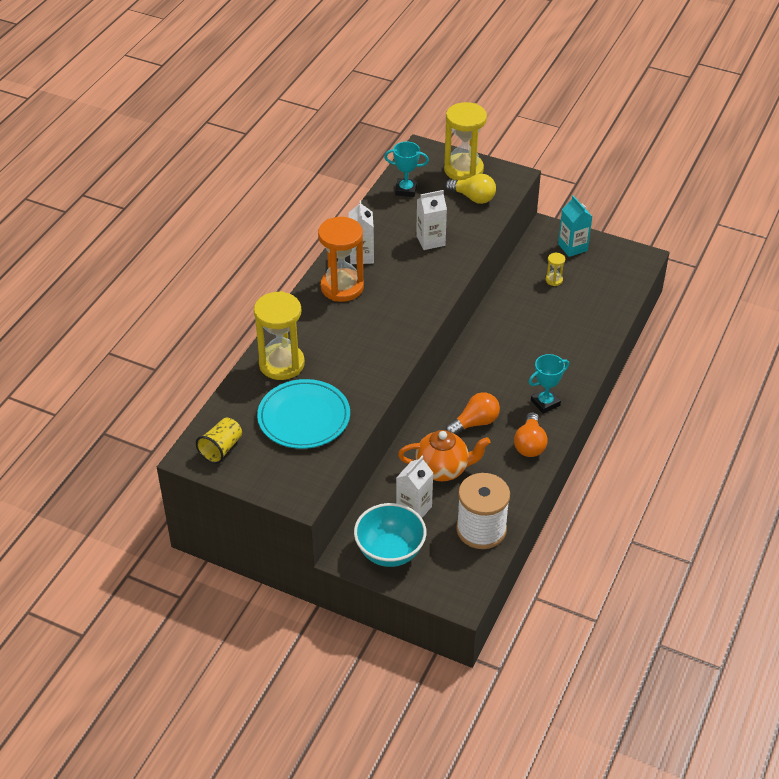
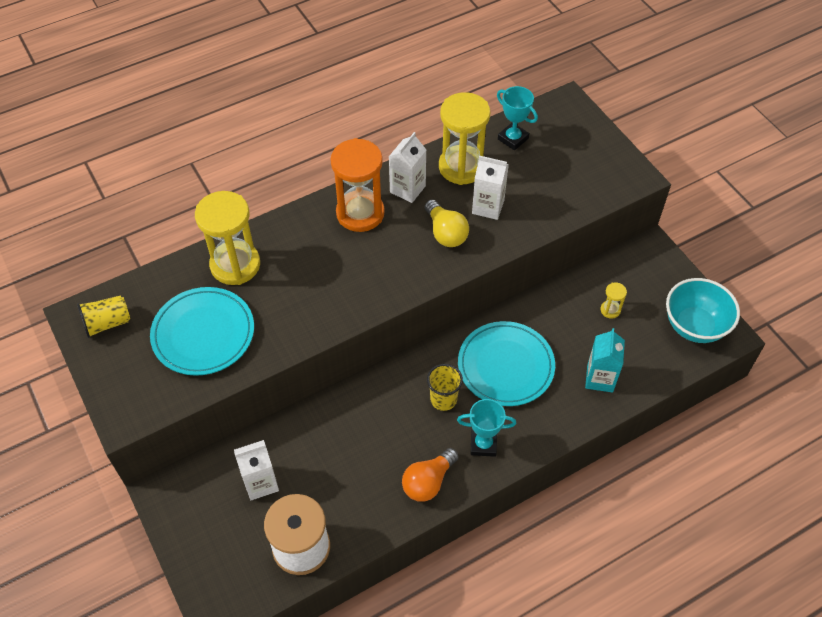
camera: 35 degrees right, 10 degrees up
turquoise bowl [354,503,426,567] -> turquoise bowl moved to [666,278,740,343]
orange teapot [398,430,490,481] -> none
yellow hourglass [444,102,487,180] -> yellow hourglass moved to [439,92,491,185]
yellow light bulb [445,174,496,204] -> yellow light bulb moved to [425,200,469,247]
orange light bulb [446,392,500,434] -> none
turquoise carton [558,195,592,257] -> turquoise carton moved to [585,328,625,393]
none -> yellow cup [427,364,463,411]
none -> turquoise plate [458,321,555,406]

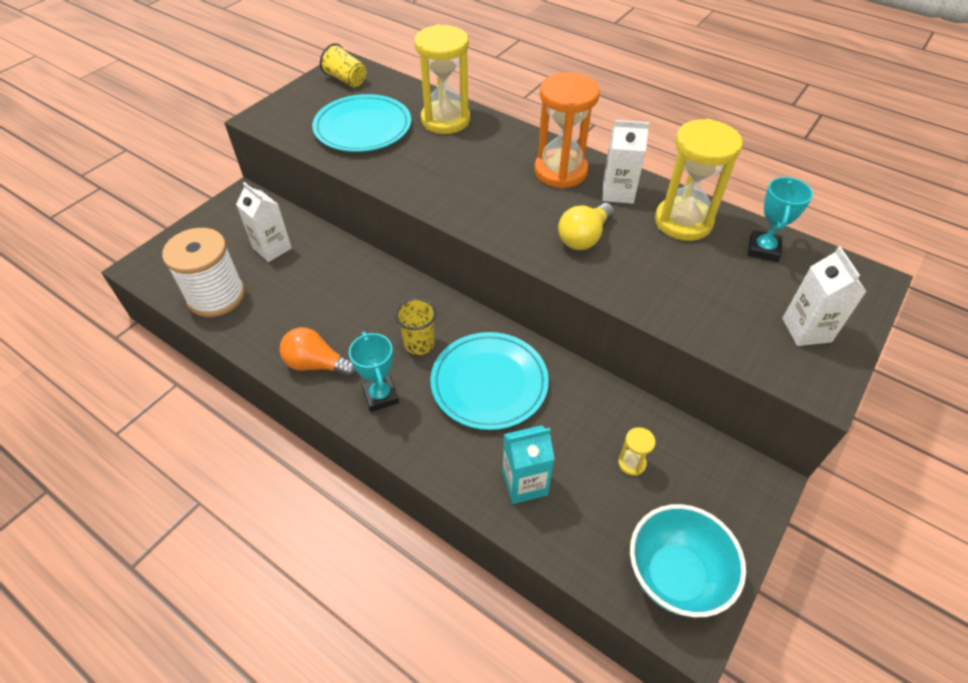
camera: 65 degrees right, 5 degrees down
white carton [472,156,509,220] -> white carton moved to [782,246,866,346]

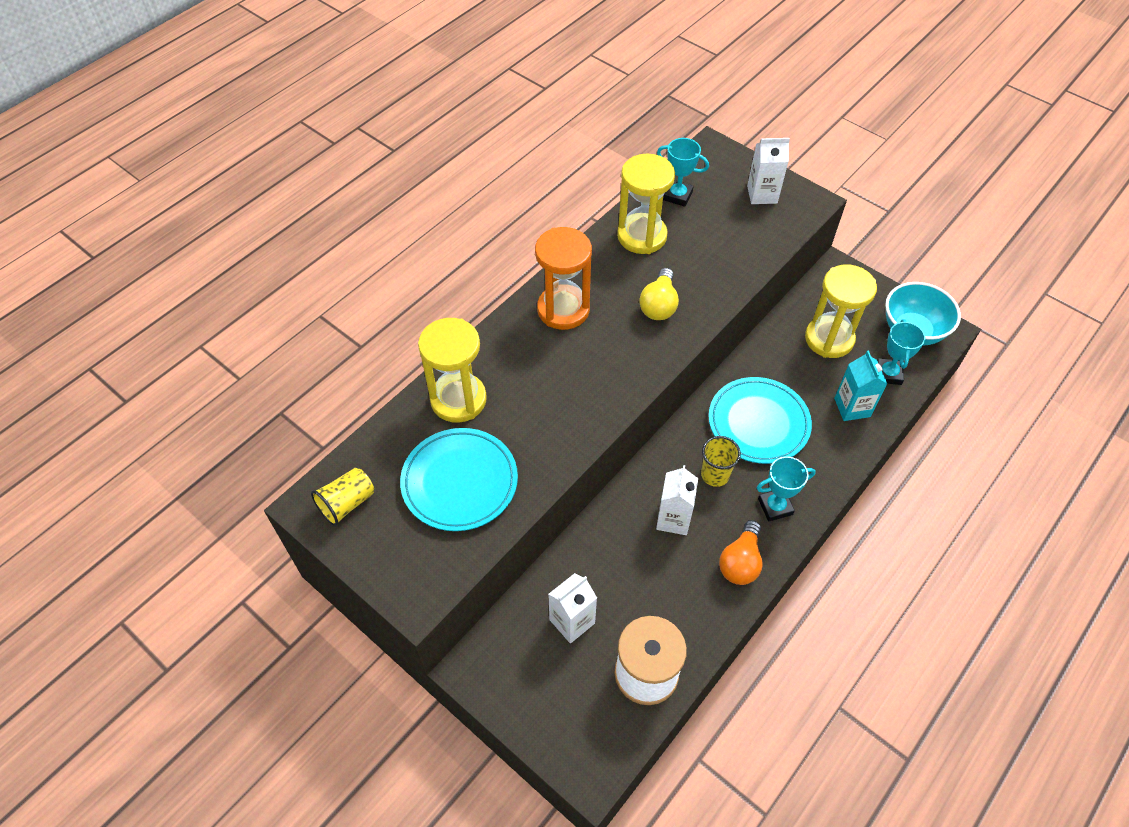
camera: 85 degrees left, 5 degrees up
yellow light bulb [558,203,614,250] -> yellow light bulb turned 60 degrees clockwise [639,268,679,320]
white carton [603,120,650,204] -> white carton moved to [656,465,698,535]
yellow hourglass [618,427,655,476] -> yellow hourglass [805,264,877,358], size x2.35
none -> turquoise trophy [877,319,925,385]

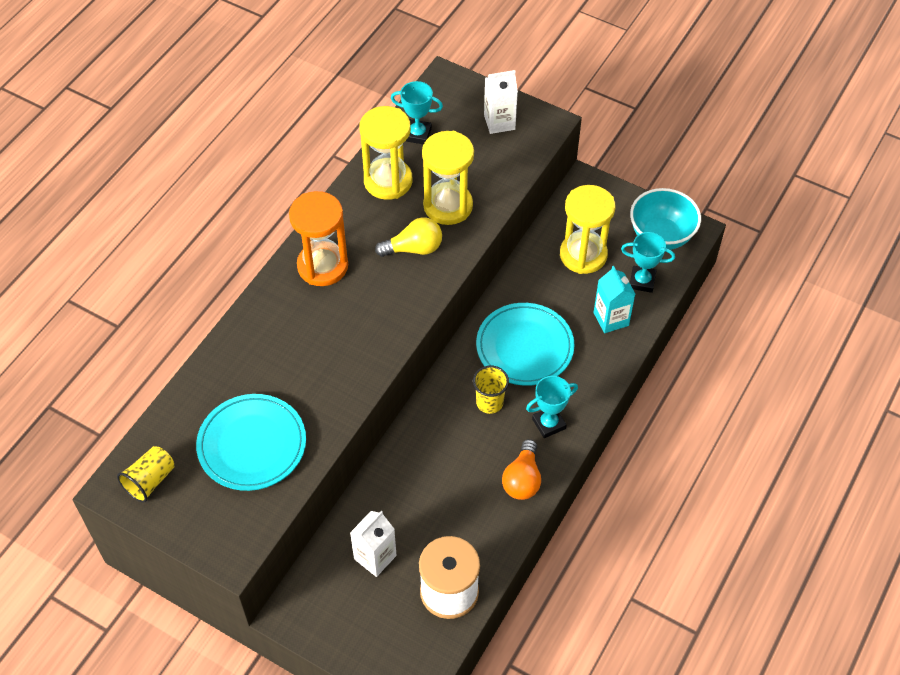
camera: 10 degrees left, 0 degrees up
yellow hourglass [418,318,487,423] -> yellow hourglass moved to [422,131,474,225]
yellow light bulb [639,268,679,320] -> yellow light bulb turned 105 degrees counterclockwise [375,217,442,257]
white carton [656,465,698,535] -> none
turquoise trophy [877,319,925,385] -> turquoise trophy turned 75 degrees counterclockwise [621,232,675,293]

